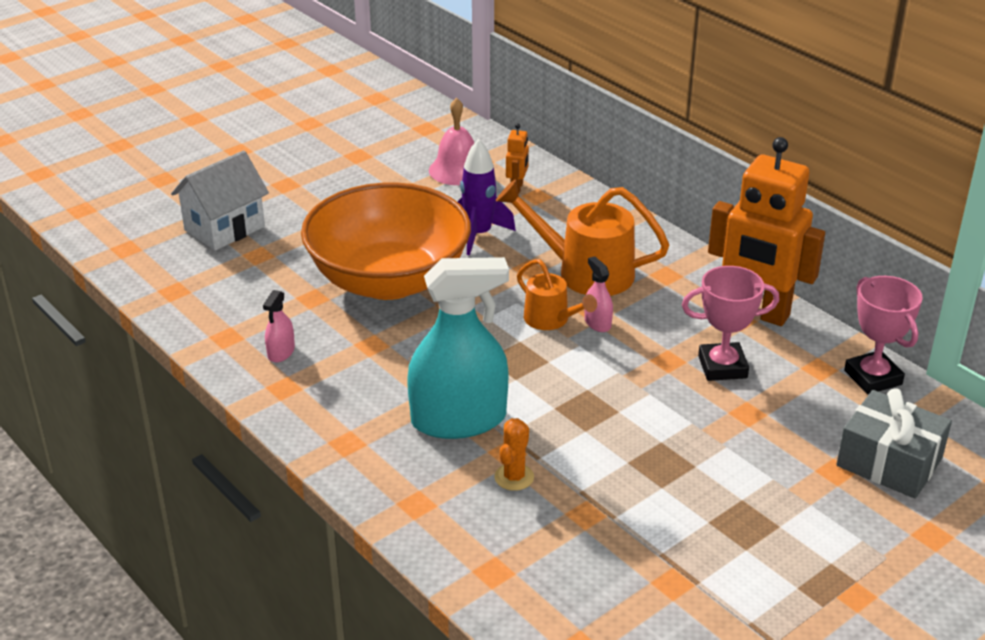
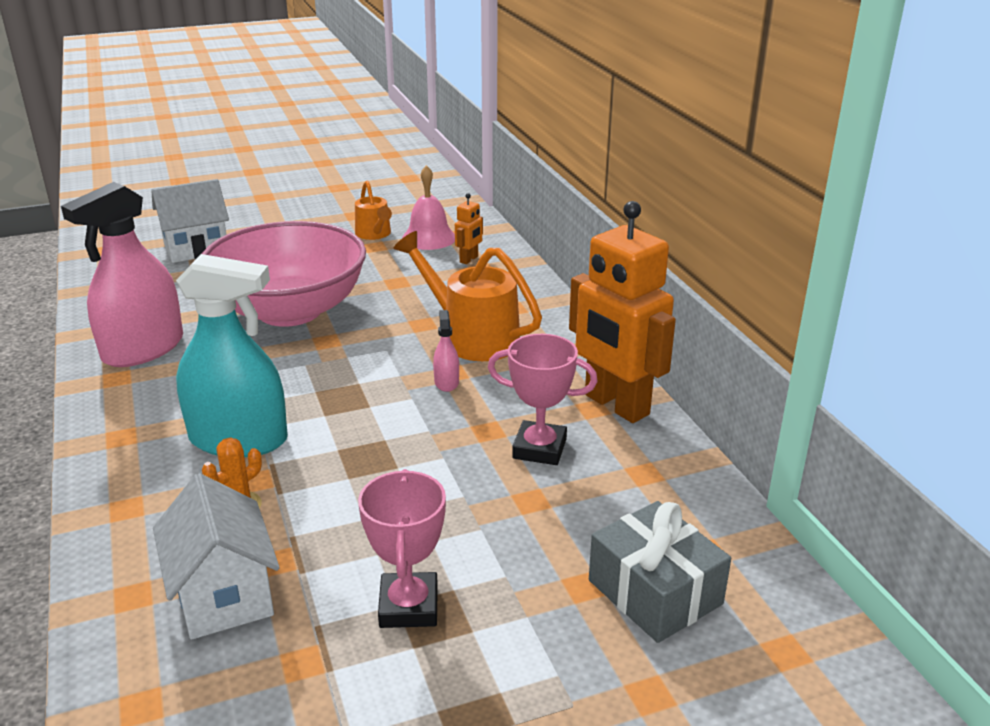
camera: 20 degrees right, 5 degrees down
pink spray bottle [263,290,295,363] -> pink spray bottle [61,182,183,367], size x2.43
orange bowl [301,182,471,300] -> pink bowl [202,221,366,327]
purple rocket [458,139,516,255] -> none
orange watering can [517,259,597,330] -> orange watering can moved to [355,180,392,240]
pink trophy [844,276,923,394] -> pink trophy moved to [358,469,446,628]
none -> white house [153,473,280,640]

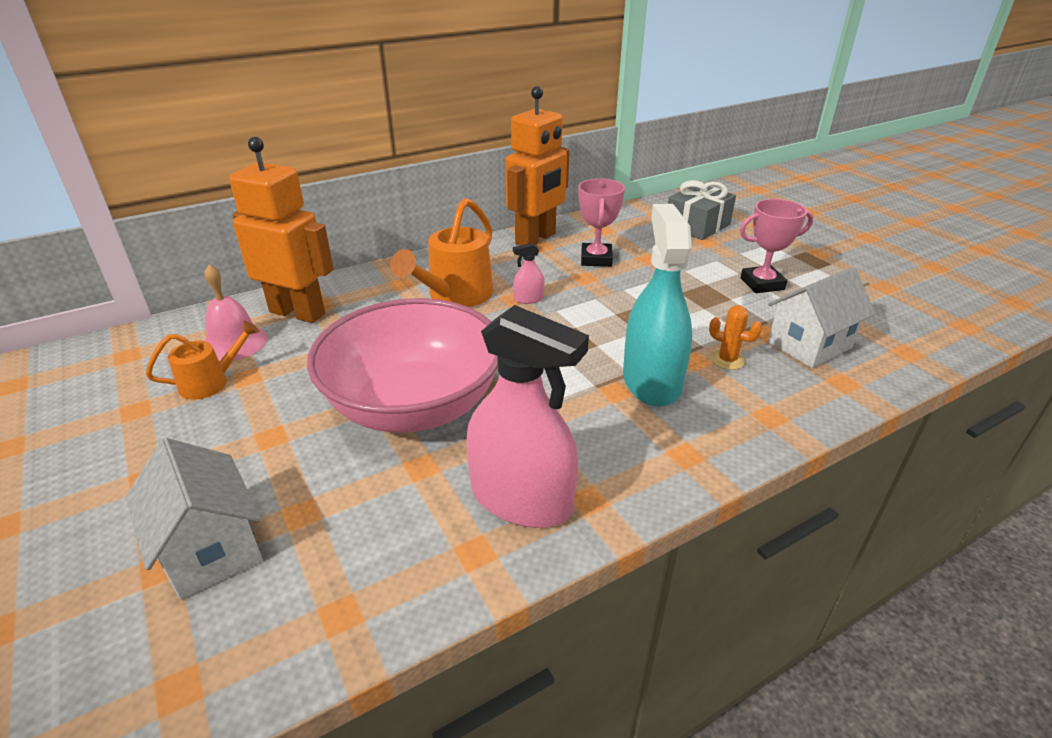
camera: 100 degrees left, 5 degrees up
orange robot [455,193,483,264] -> orange robot [229,137,334,323], size x2.40

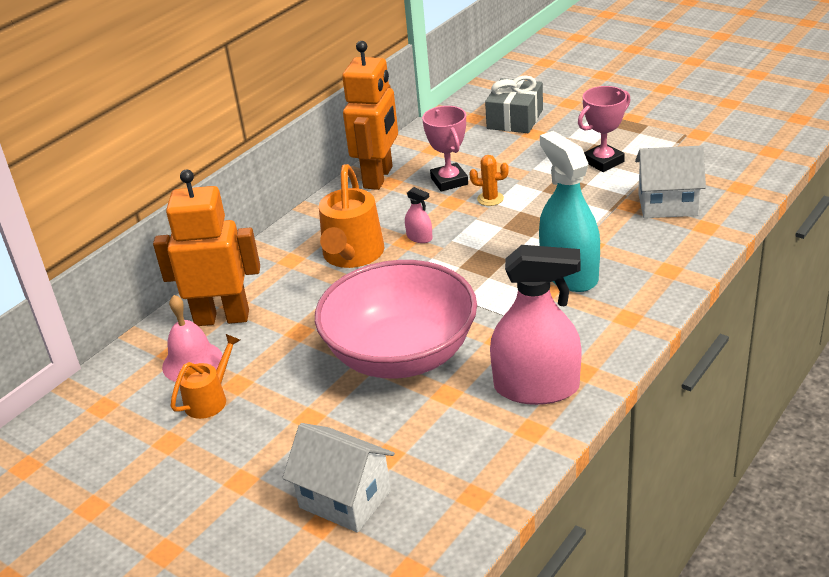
camera: 20 degrees left, 0 degrees up
pink spray bottle [513,243,545,304] -> pink spray bottle turned 105 degrees counterclockwise [405,187,433,243]
orange cactus [709,305,762,370] -> orange cactus moved to [469,155,509,206]
white house [768,267,875,368] -> white house turned 60 degrees clockwise [635,145,706,218]

